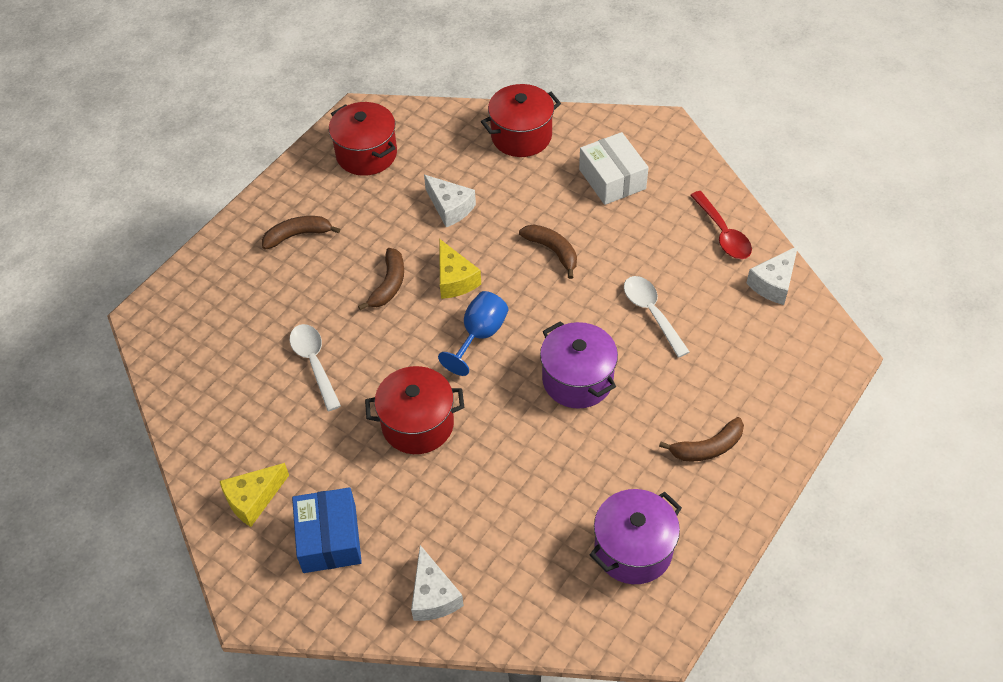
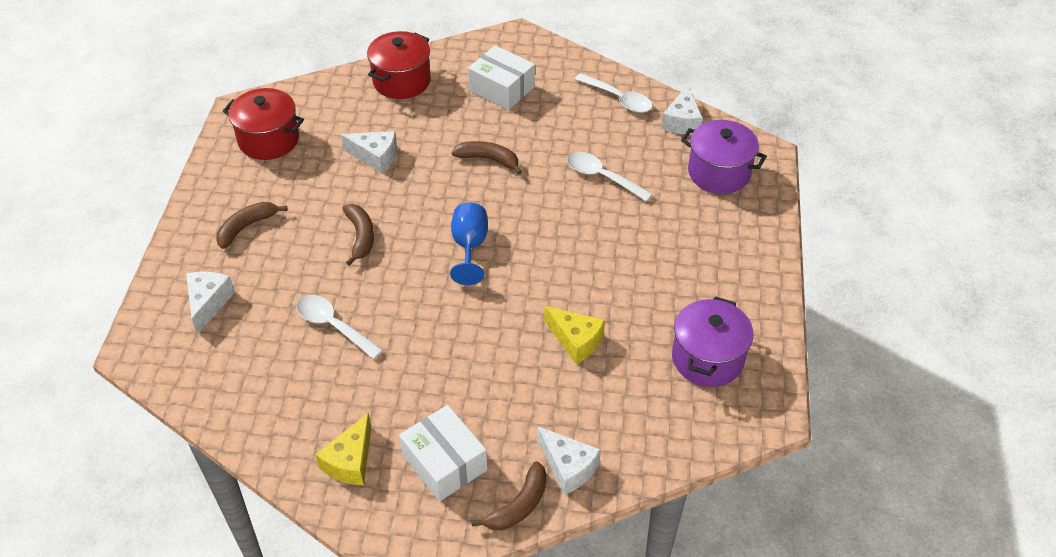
camera: 30 degrees left, 5 degrees down
blue box [292,487,362,573] -> white box [399,405,488,501]
red pot [365,366,464,454] -> none
yellow cheese [440,239,481,299] -> yellow cheese moved to [544,306,605,364]
purple pot [540,321,618,409] -> purple pot moved to [681,120,767,194]
brown banana [659,417,744,461] -> brown banana moved to [472,461,547,530]
red spoon [690,191,752,259] -> white spoon [574,73,652,113]
none -> white cheese [186,272,235,334]

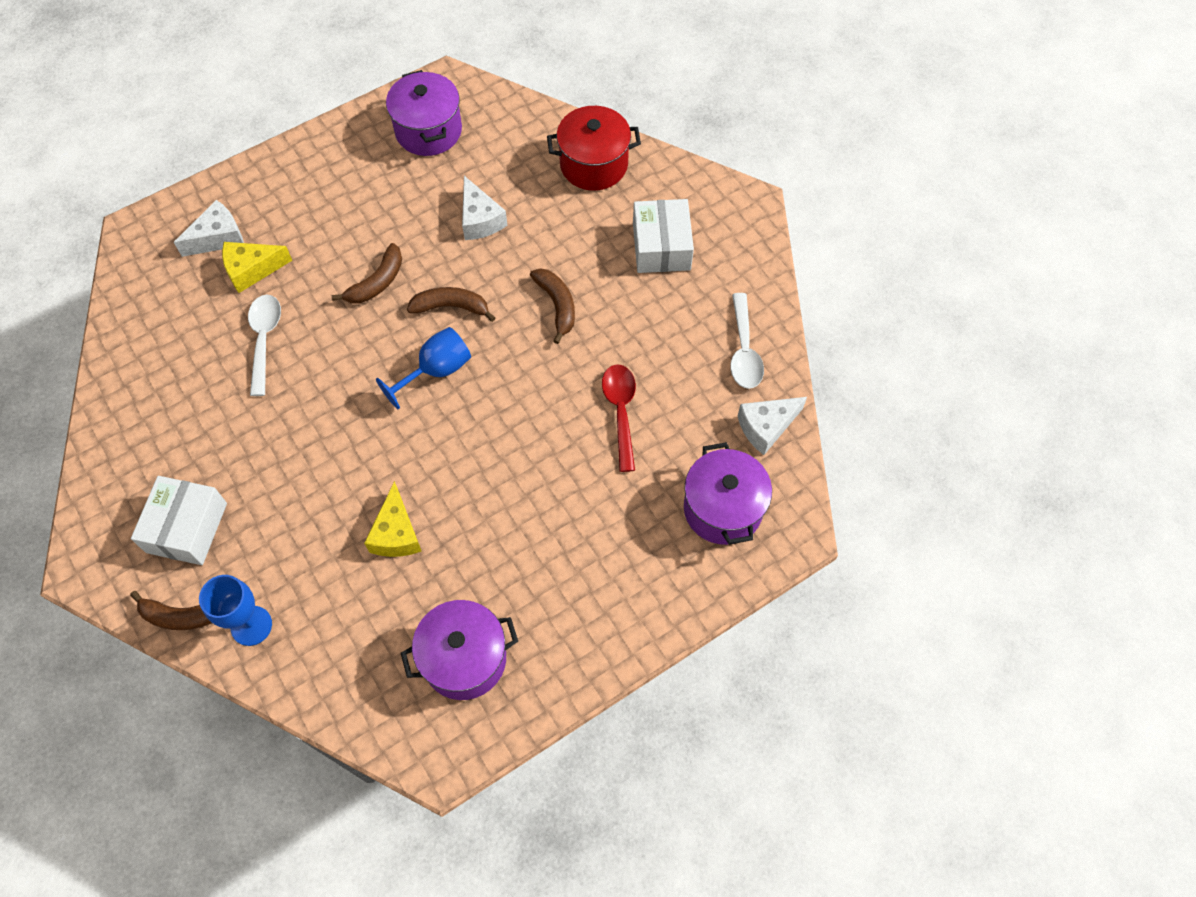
camera: 50 degrees right, 15 degrees up
brown banana [216,202,287,249] -> brown banana moved to [407,287,495,322]
red pot [223,88,304,160] -> purple pot [386,70,462,156]
yellow cheese [315,413,371,486] -> yellow cheese moved to [222,242,292,293]
white cheese [537,426,601,495] -> blue goblet [199,575,272,646]
white spoon [567,152,653,202] -> red spoon [602,364,636,472]

